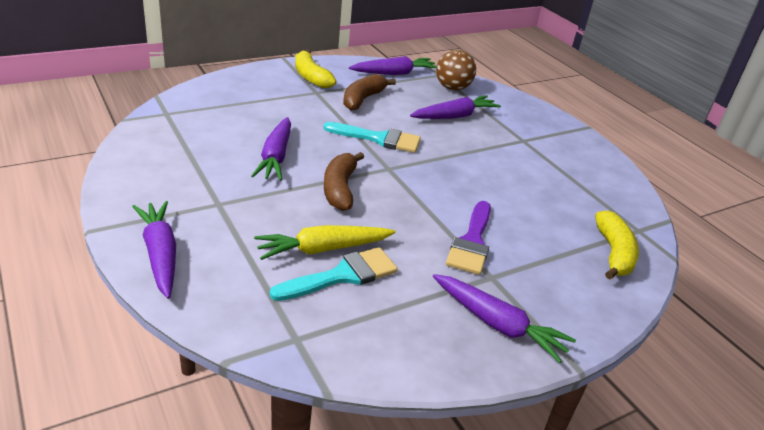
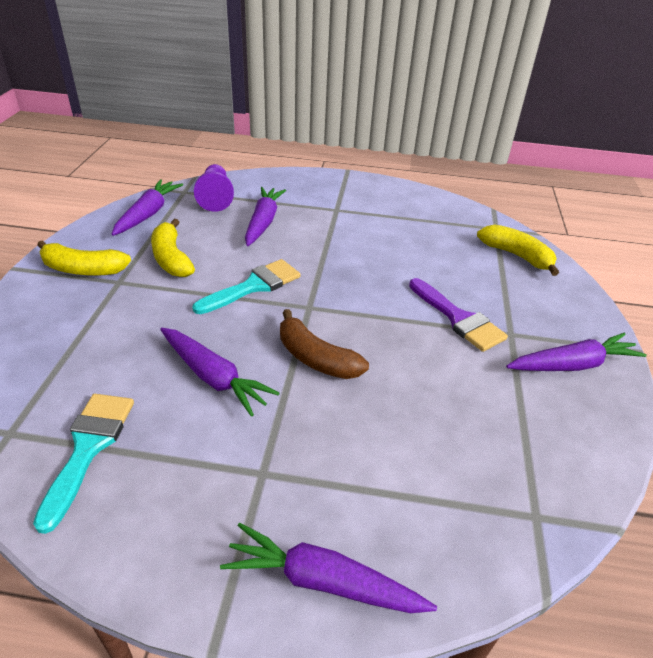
camera: 50 degrees left, 5 degrees up
yellow carrot [254,225,396,260] -> none
turquoise brush [270,247,398,301] -> turquoise brush moved to [33,394,134,534]
brown banana [343,74,396,110] -> yellow banana [151,219,195,277]
brown ball [436,50,476,91] -> purple pawn [194,164,234,212]

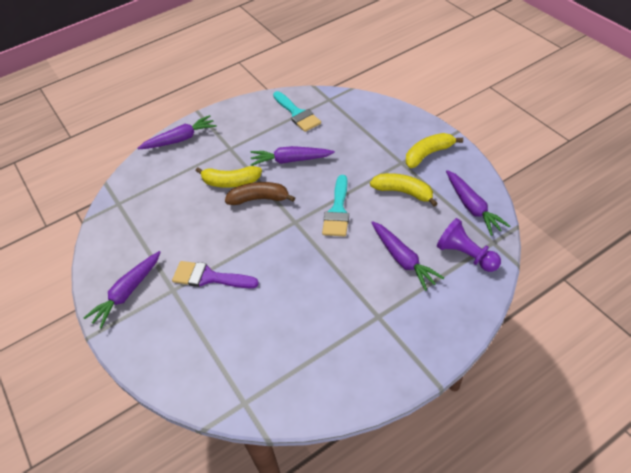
camera: 145 degrees right, 10 degrees up
yellow banana [477,225,559,276] -> yellow banana moved to [196,166,262,188]

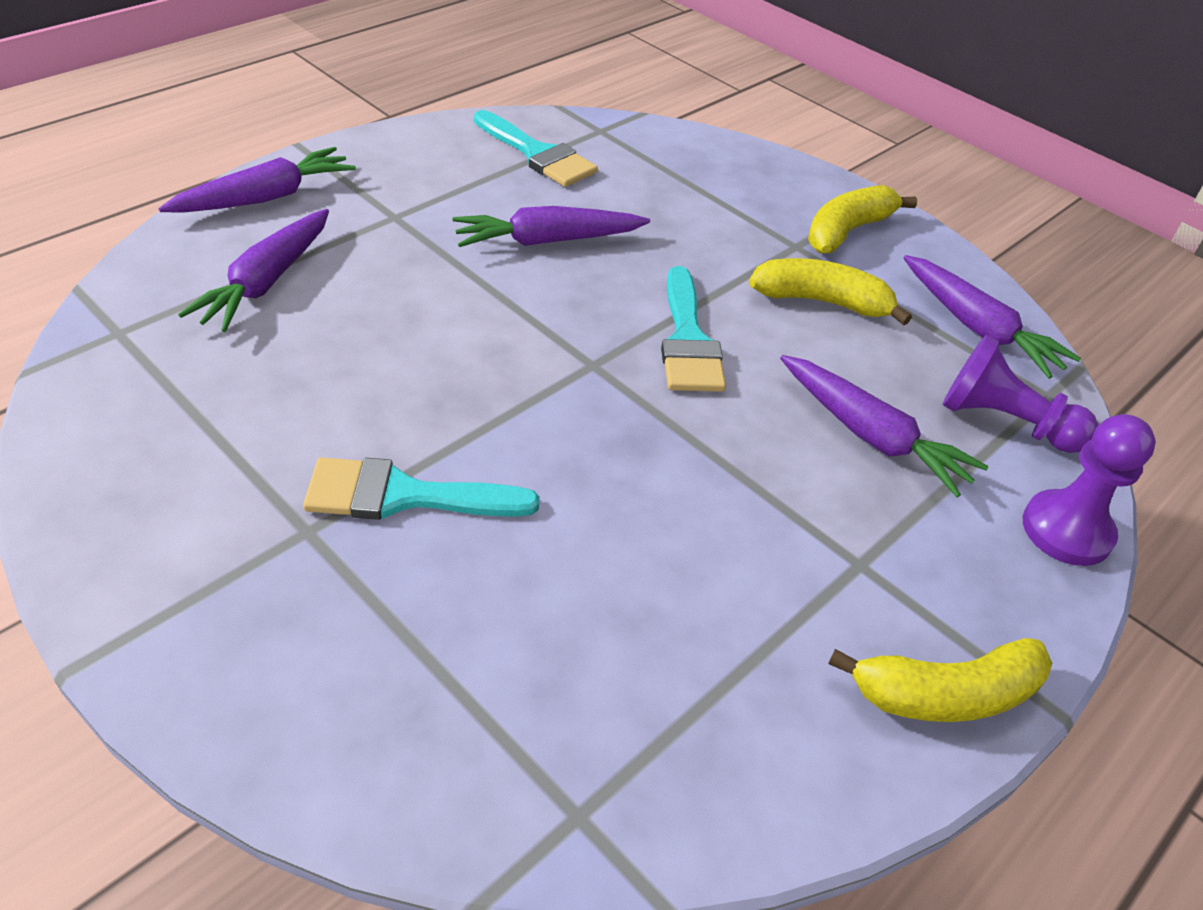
camera: 20 degrees left, 5 degrees down
purple carrot [84,251,161,329] -> purple carrot moved to [178,209,329,332]
purple brush [172,261,259,288] -> turquoise brush [303,457,540,520]
yellow banana [196,166,262,188] -> yellow banana moved to [828,638,1052,722]
brown banana [225,182,295,205] -> none
none -> purple pawn [1023,414,1156,566]

